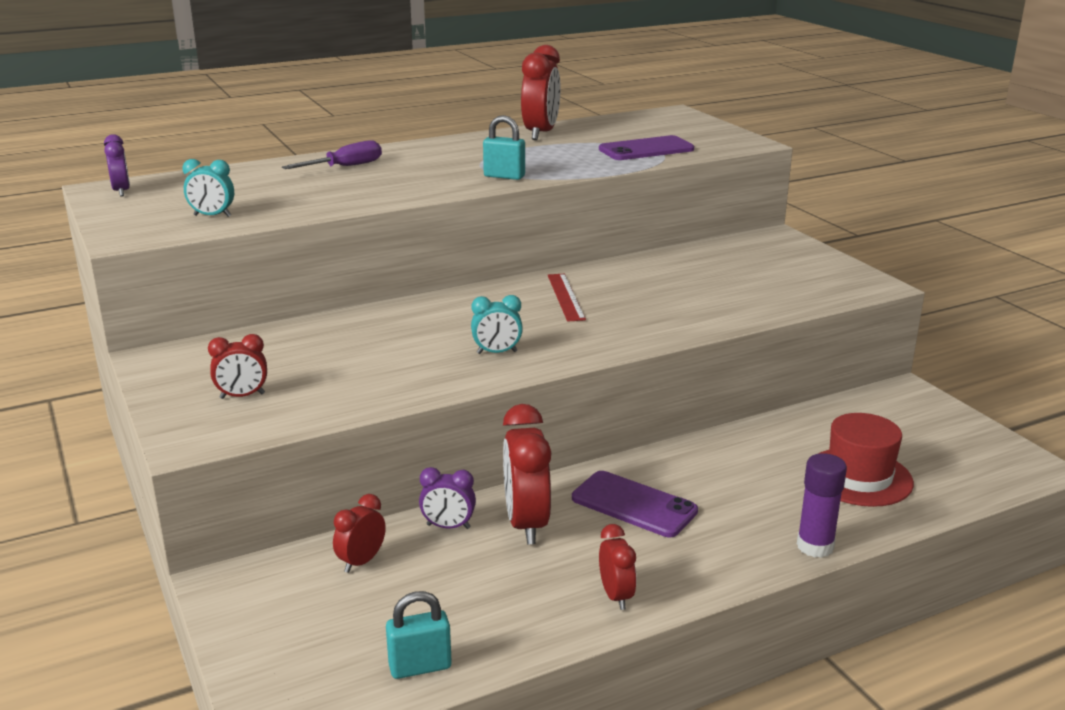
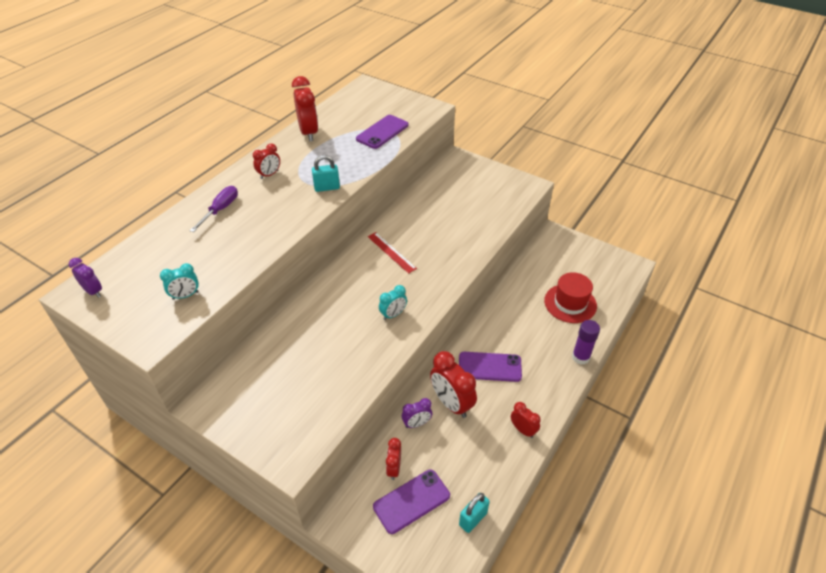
camera: 30 degrees left, 20 degrees up
red clock [208,334,267,399] -> red clock moved to [253,143,280,179]
none -> purple phone [373,469,450,534]

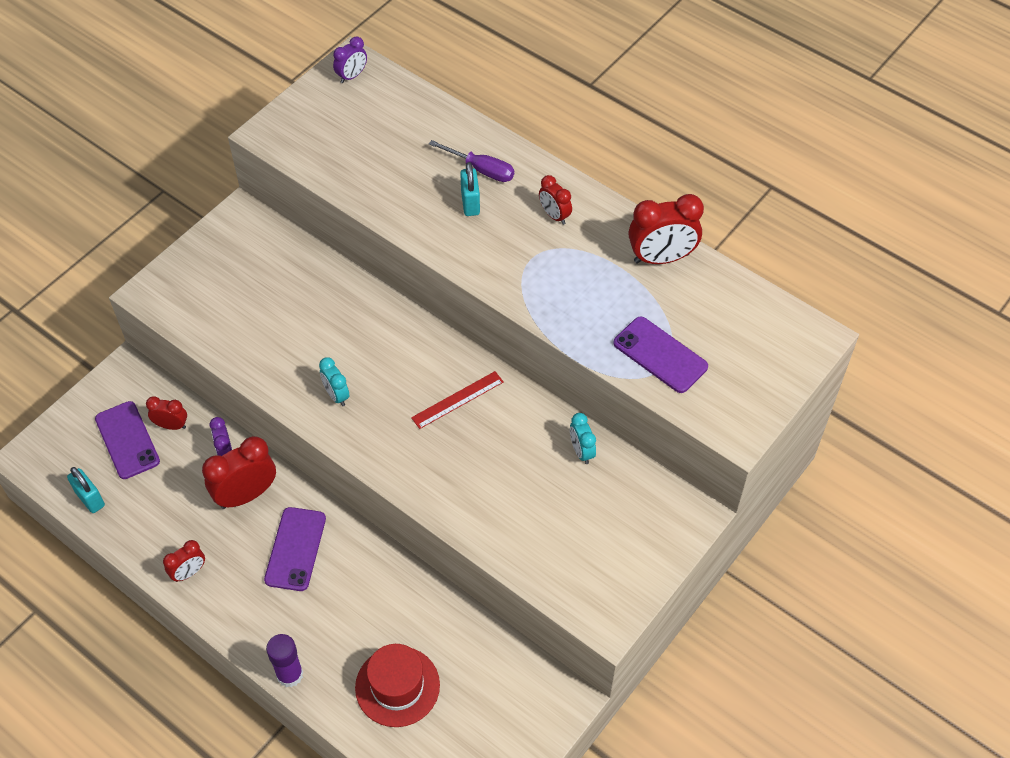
camera: 95 degrees right, 10 degrees up
turquoise clock [160,263,199,300] -> turquoise clock moved to [570,413,596,464]
turquoise padlock [312,155,340,192] -> turquoise padlock moved to [460,162,480,216]

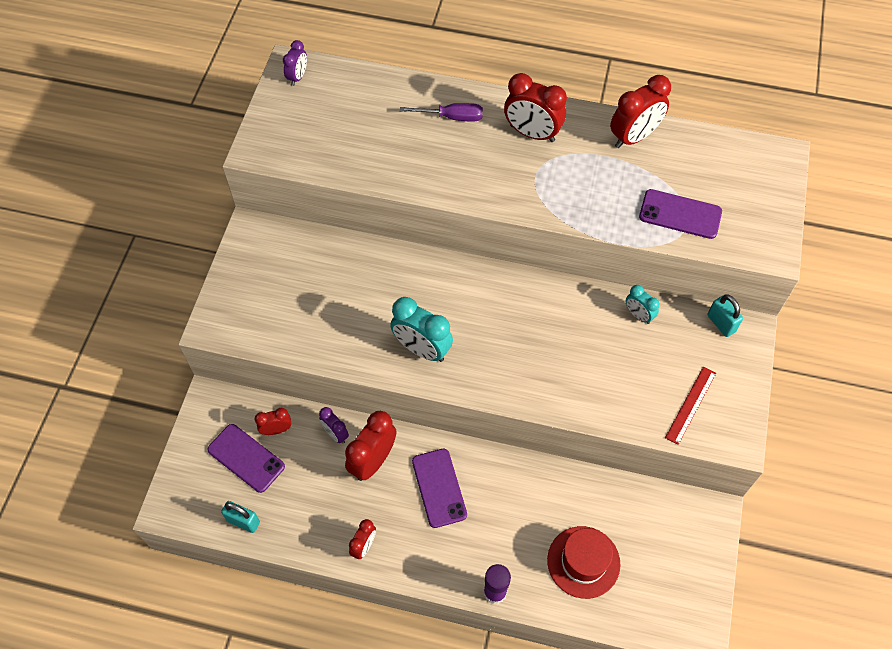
camera: 25 degrees left, 5 degrees up
turquoise clock [319,357,349,406] -> turquoise clock [390,297,453,362], size x1.79
red ruler [411,371,504,429] -> red ruler moved to [665,366,716,445]
turquoise padlock [460,162,480,216] -> turquoise padlock moved to [708,294,743,337]
red clock [539,175,572,225] -> red clock [504,73,567,142], size x1.79

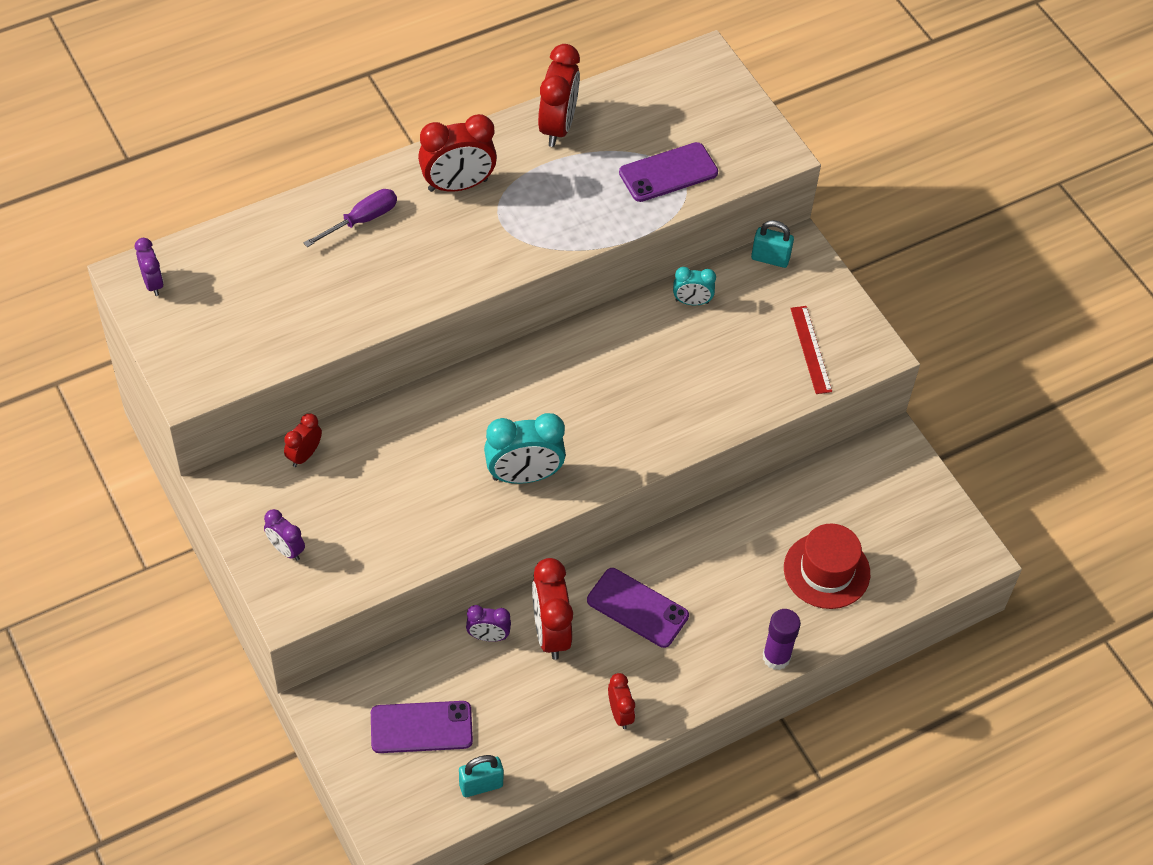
camera: 45 degrees left, 5 degrees down
red clock [255,408,292,435] -> red clock moved to [284,413,322,467]
none -> purple clock [264,509,305,561]

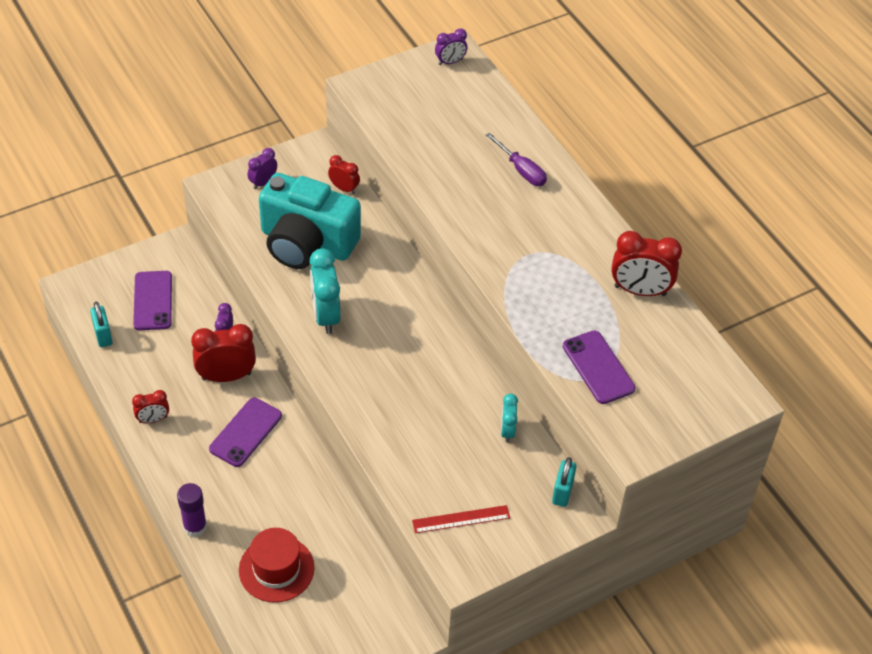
camera: 90 degrees right, 5 degrees down
red clock [418,114,497,192] -> none
none -> turquoise camera [259,173,361,269]

